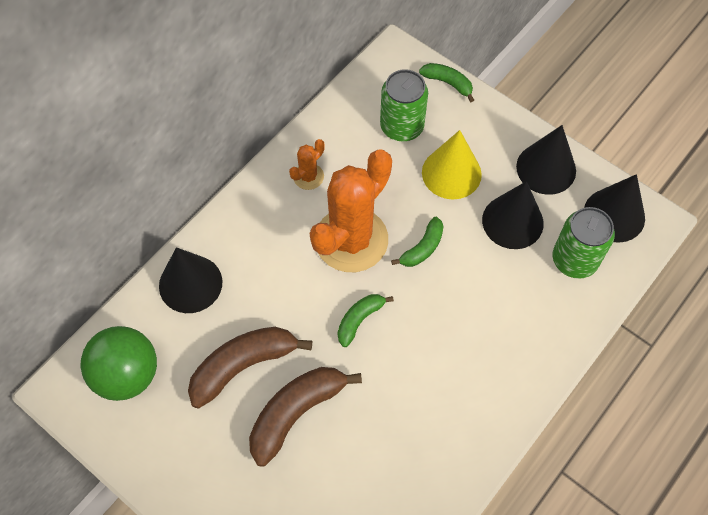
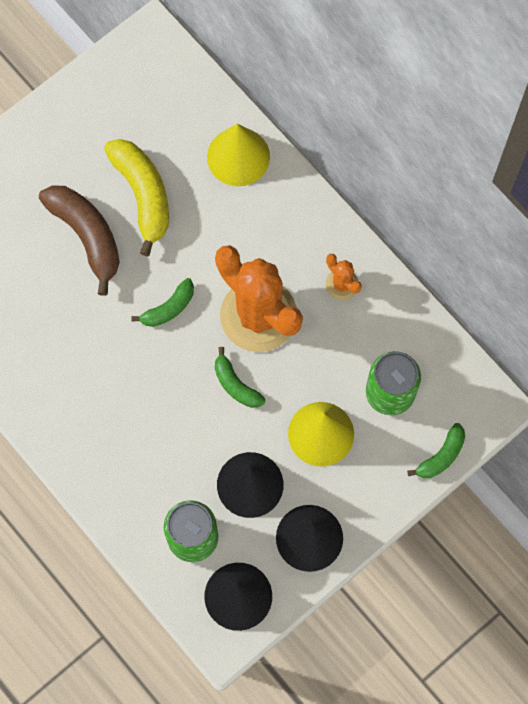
camera: 100 degrees right, 10 degrees up
green ball [81,326,157,401] -> none
black cone [159,247,222,313] -> yellow cone [207,124,270,186]
brown banana [188,327,312,409] -> yellow banana [104,139,169,257]
green banana [338,294,394,347] -> green banana turned 90 degrees clockwise [131,278,194,327]

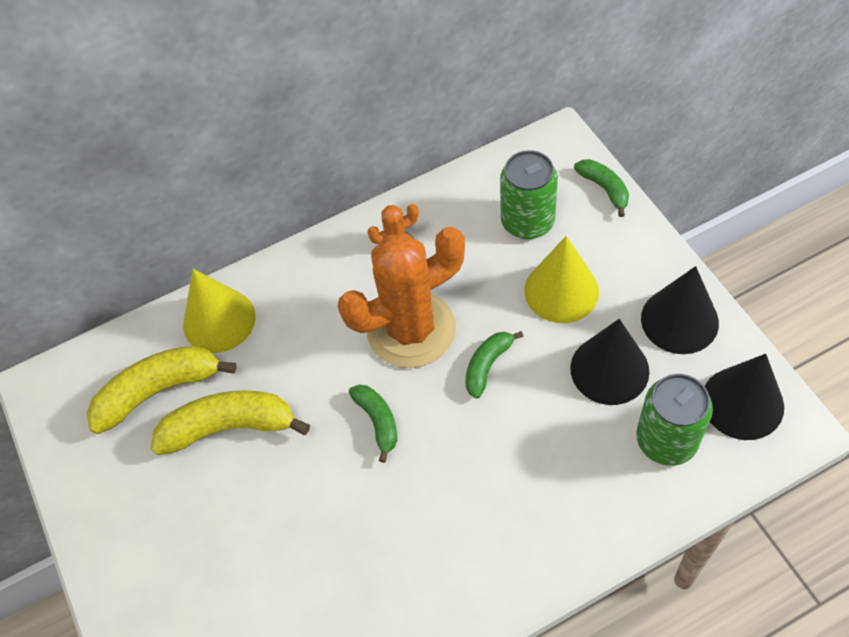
camera: 70 degrees left, 15 degrees down
brown banana [39,185,120,296] -> none
green banana [215,347,266,408] -> green banana turned 150 degrees clockwise [465,331,523,399]
none -> yellow banana [87,346,237,434]

